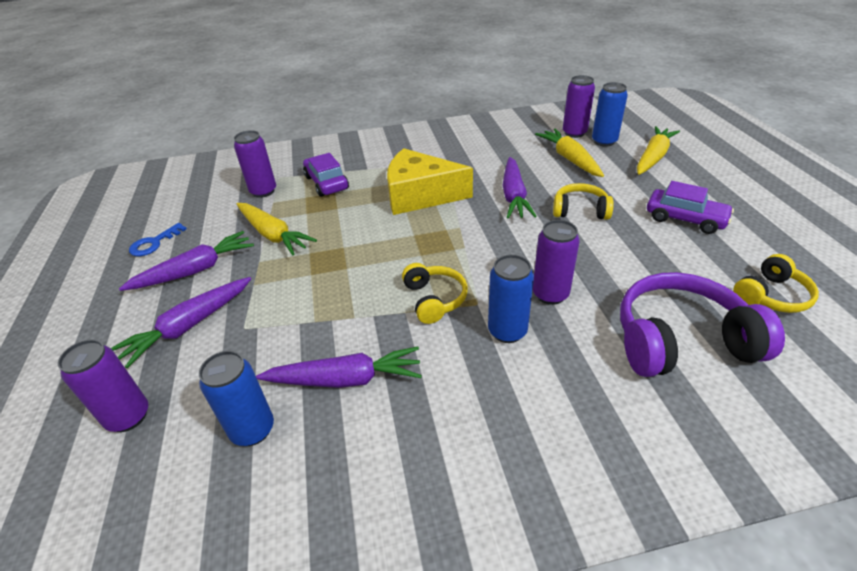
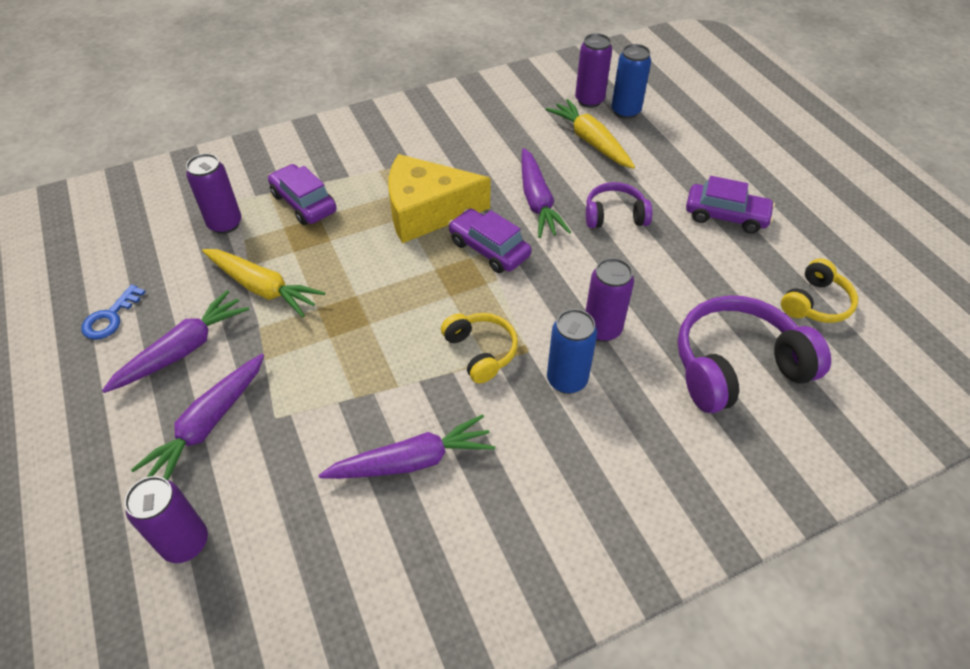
camera: 15 degrees left, 10 degrees up
blue can [199,351,274,446] -> none
yellow headphones [553,183,614,220] -> purple headphones [586,182,653,228]
yellow carrot [637,126,680,175] -> none
none -> purple car [448,209,531,273]

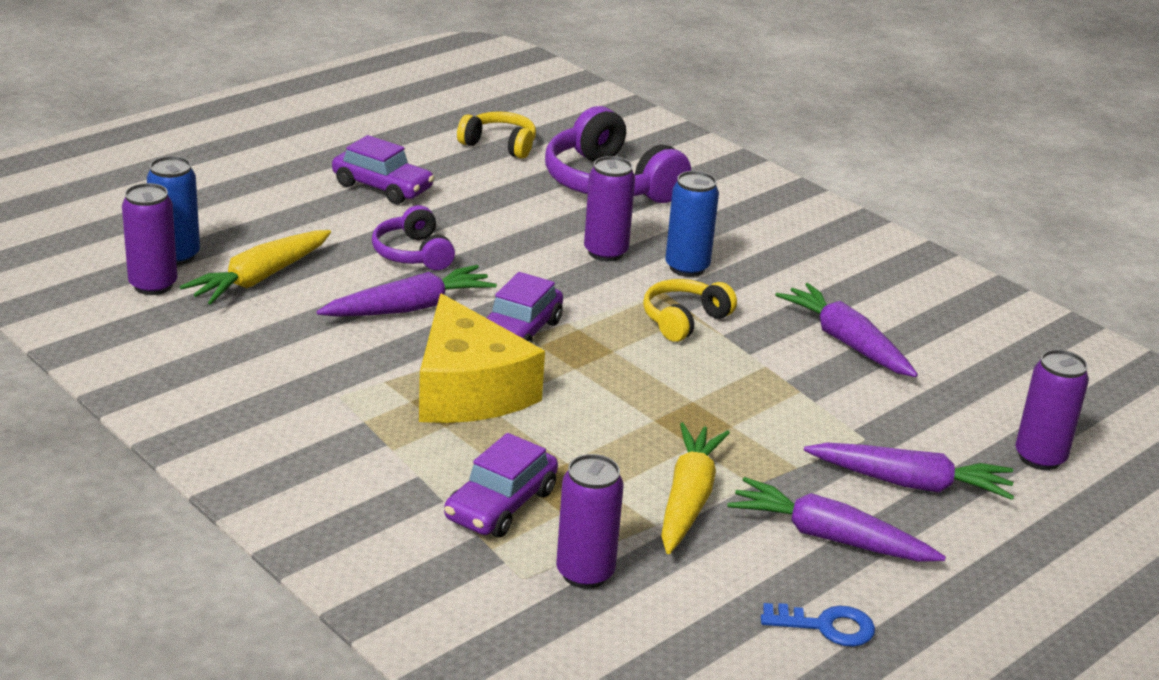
camera: 110 degrees left, 20 degrees down
purple car [686,176,775,234] -> purple car turned 120 degrees clockwise [332,135,435,204]

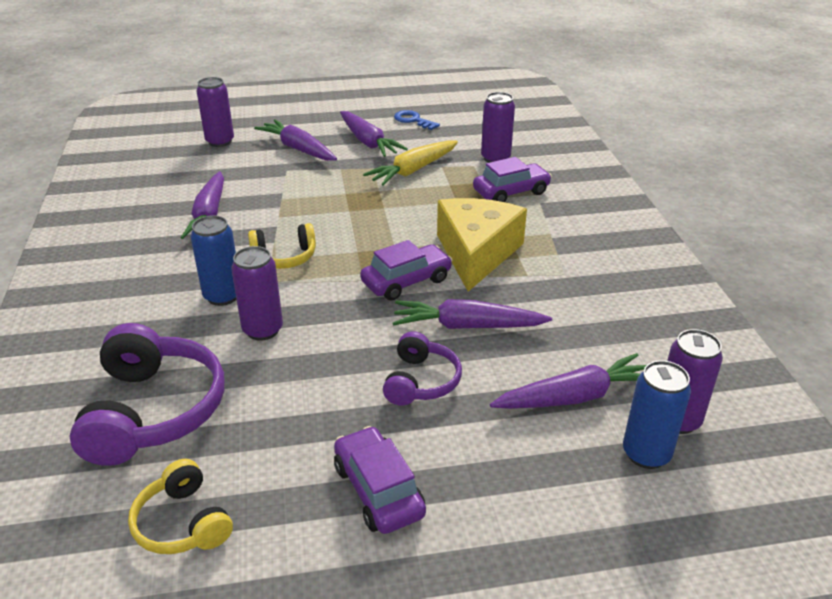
camera: 145 degrees left, 5 degrees up
yellow carrot [180,230,331,305] -> purple carrot [490,353,646,409]

